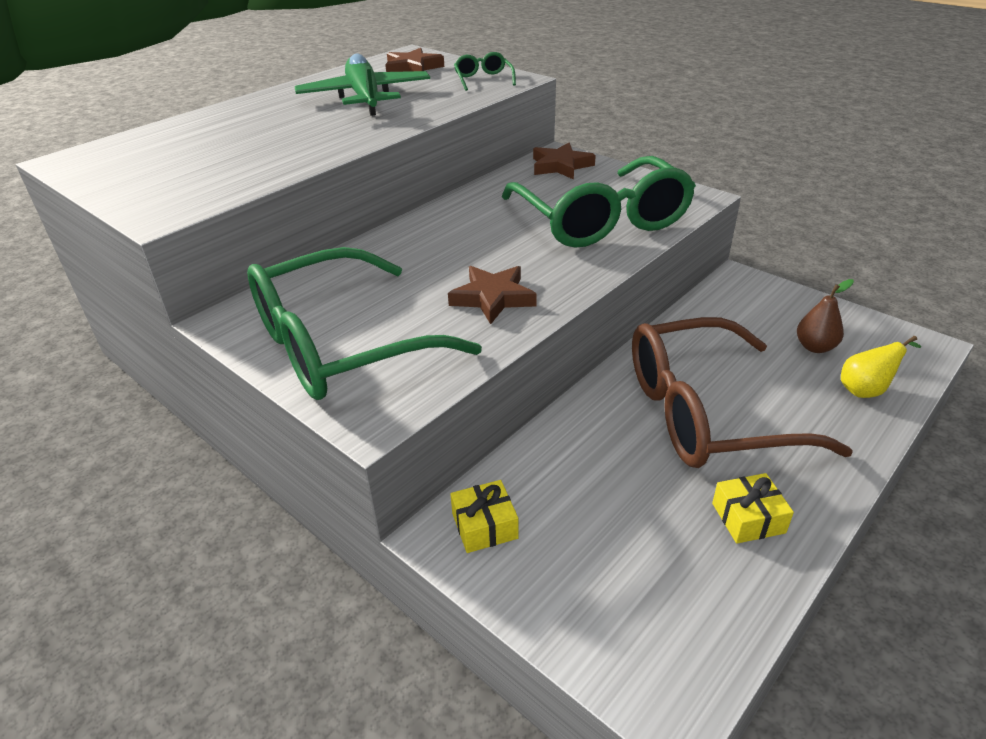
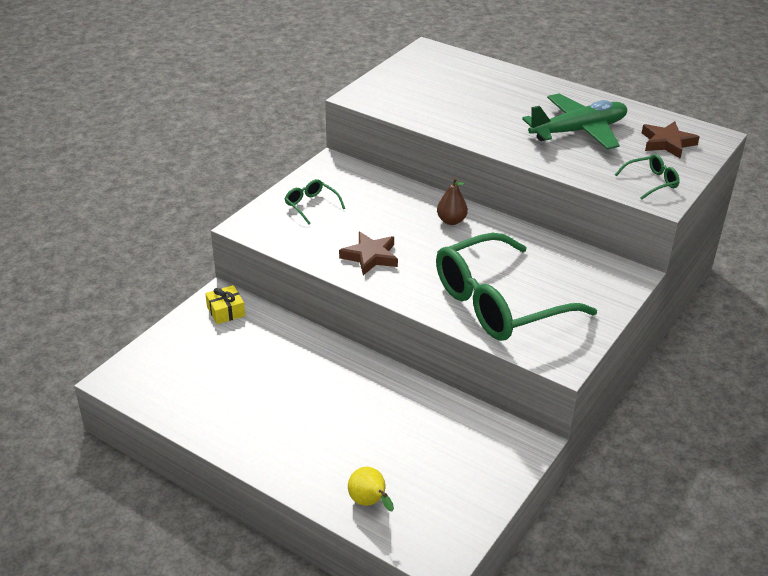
camera: 80 degrees right, 0 degrees up
green glasses [247,247,482,400] -> green glasses [285,179,345,225], size x0.40
brown star [533,143,596,180] -> none
brown glasses [632,317,853,468] -> none
yellow gift [712,473,794,544] -> none
brown pear [797,279,854,353] -> brown pear moved to [437,177,468,225]

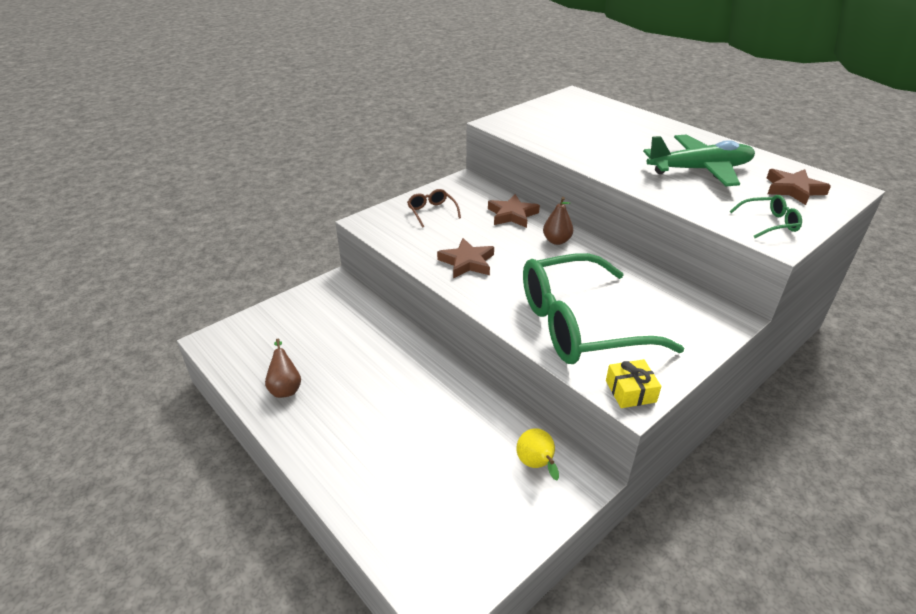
camera: 15 degrees right, 0 degrees up
yellow gift [205,285,245,324] -> yellow gift moved to [606,359,661,408]
green glasses [285,179,345,225] -> brown glasses [407,189,461,228]
yellow pear [348,467,394,512] -> yellow pear moved to [516,428,559,480]
none -> brown pear [265,339,301,398]
none -> brown star [488,194,540,228]

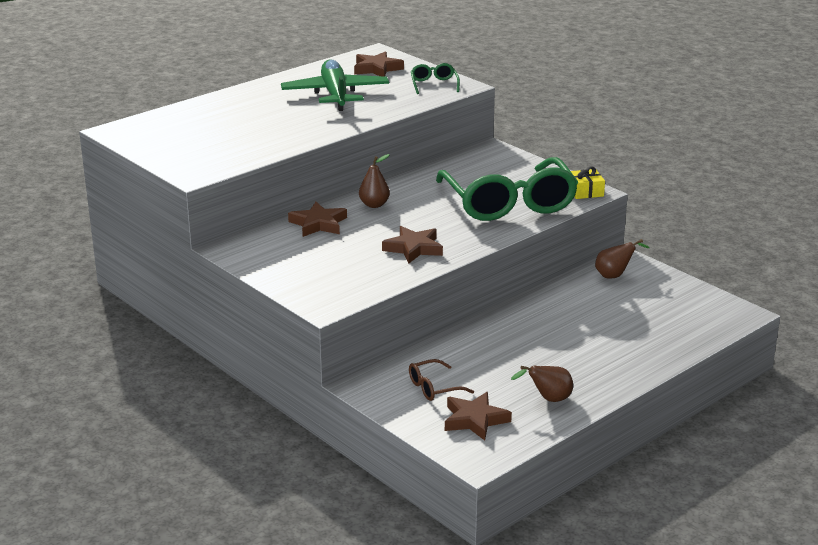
camera: 90 degrees left, 10 degrees down
brown glasses [407,189,461,228] -> brown glasses moved to [409,359,474,401]
yellow pear [516,428,559,480] -> brown pear [595,239,650,279]
none -> brown star [445,392,512,441]

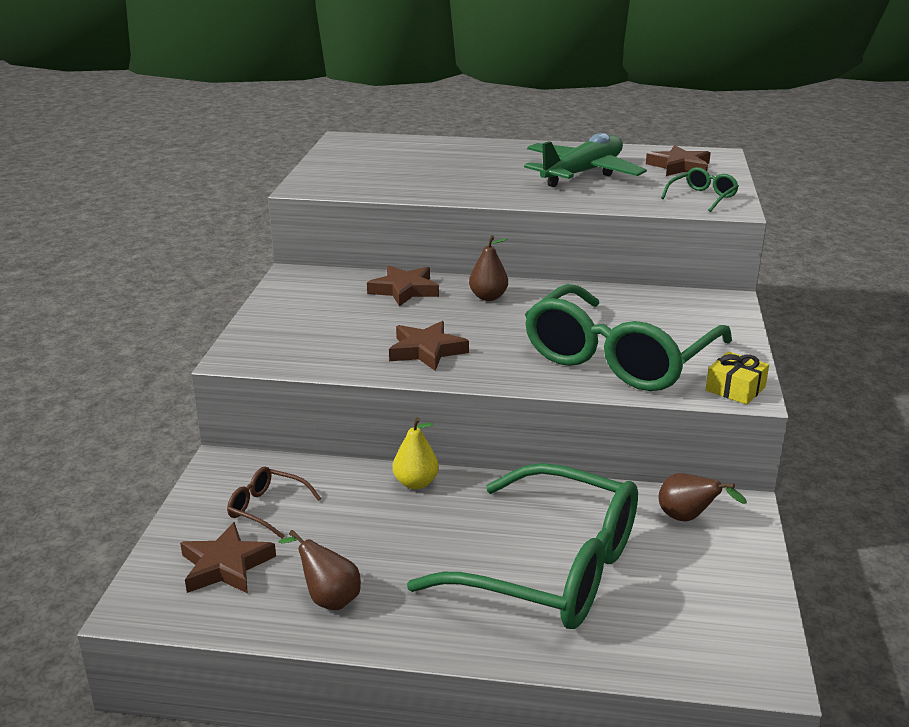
camera: 50 degrees right, 0 degrees up
none -> yellow pear [393,417,439,489]
none -> green glasses [407,463,638,629]

